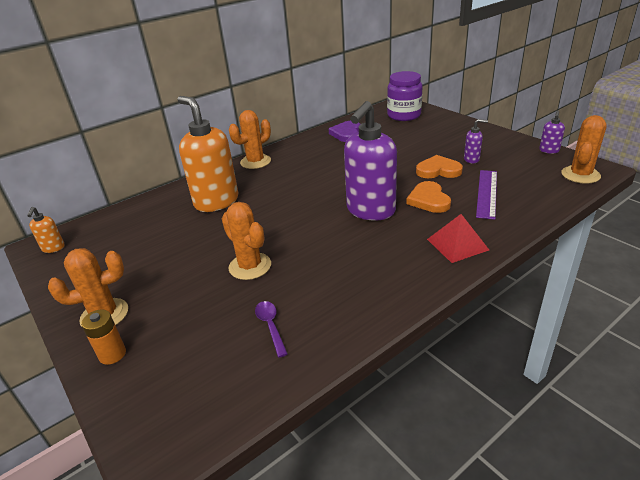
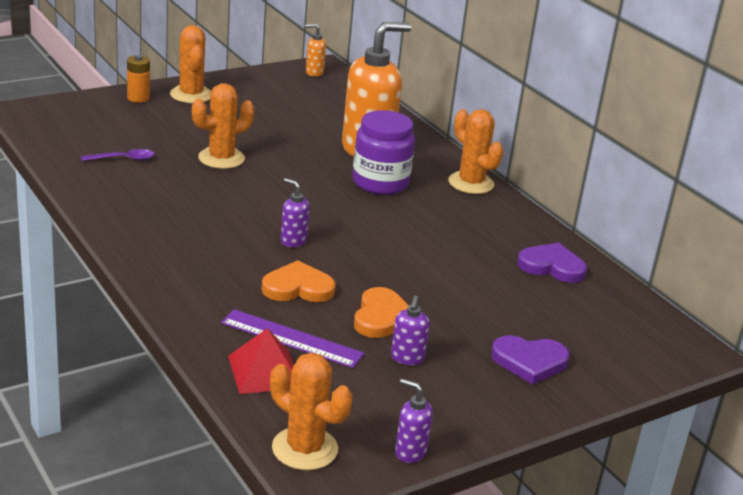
camera: 90 degrees right, 5 degrees down
purple soap dispenser [344,101,397,221] -> purple soap dispenser [281,178,310,247], size x0.43
purple jar [387,71,423,121] -> purple jar moved to [352,110,415,195]
red pyramid [427,214,489,263] -> red pyramid moved to [228,328,294,394]
none -> purple heart [491,335,570,385]

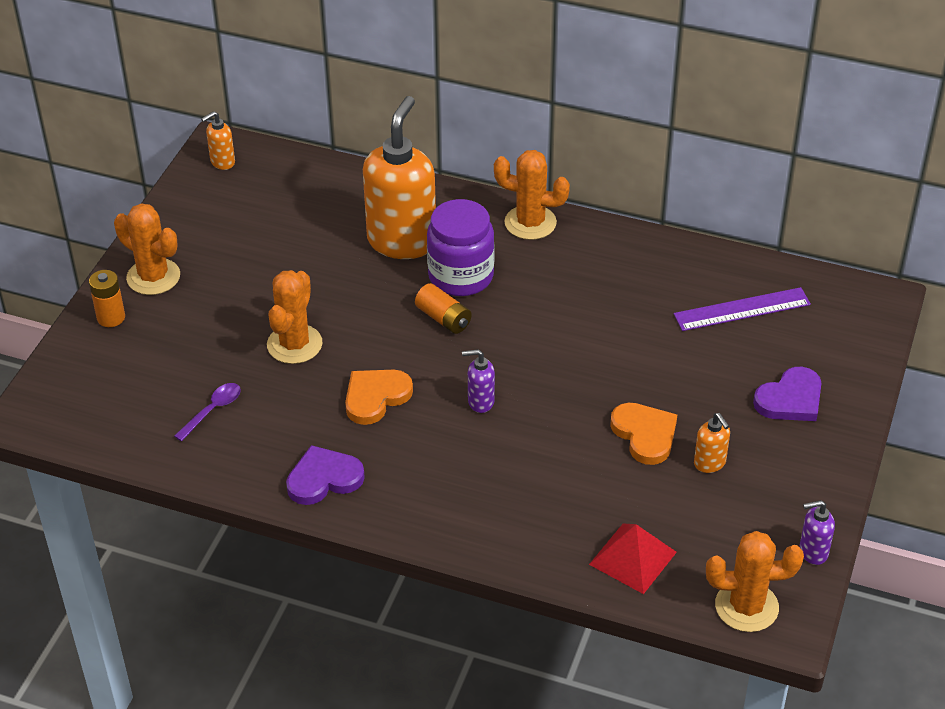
camera: 35 degrees left, 15 degrees up
purple ruler [221,309,364,368] -> purple ruler moved to [674,287,811,331]
orange heart [261,260,336,302] -> orange heart moved to [345,370,413,425]
purple soap dispenser [391,296,430,365] -> orange soap dispenser [694,413,730,473]
purple heart [518,243,587,283] -> purple heart moved to [286,445,365,505]
none -> orange battery [415,283,472,334]

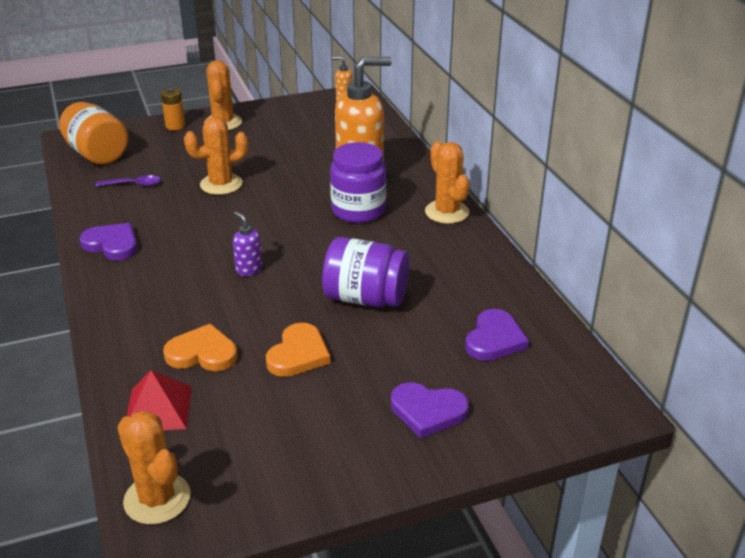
camera: 50 degrees right, 10 degrees down
orange heart [345,370,413,425] -> orange heart moved to [163,324,237,371]
orange battery [415,283,472,334] -> none
purple ruler [674,287,811,331] -> purple heart [465,309,529,361]
orange soap dispenser [694,413,730,473] -> none
purple soap dispenser [800,500,835,565] -> none
none -> orange jar [59,102,128,165]
none -> purple jar [322,237,410,307]

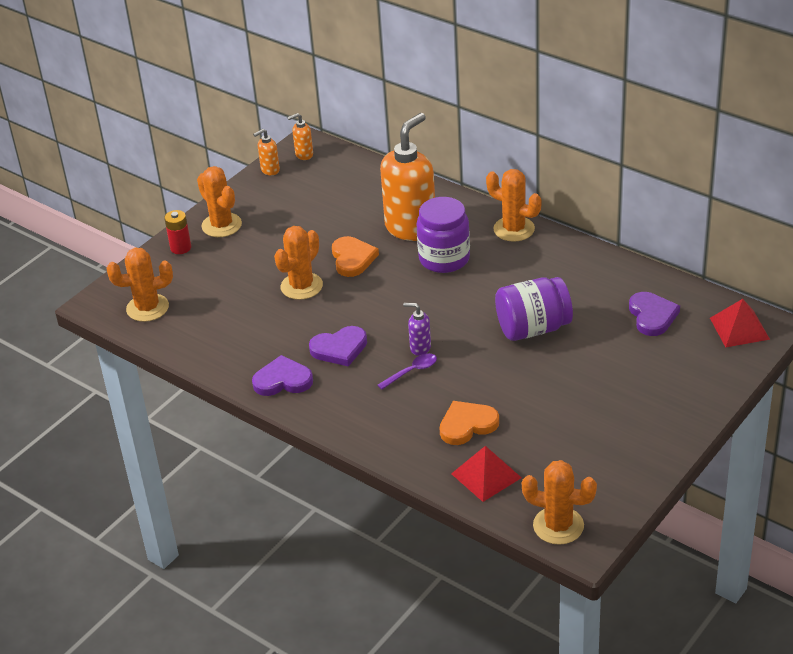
camera: 30 degrees left, 5 degrees up
orange jar [59,102,128,165] -> orange cactus [107,248,173,322]
purple spoon [96,175,161,186] -> purple spoon moved to [377,353,437,390]
orange battery [161,88,185,130] -> red battery [164,210,191,254]
orange heart [266,323,330,377] -> orange heart moved to [332,236,379,277]
purple heart [391,382,469,438] -> purple heart moved to [309,326,367,367]
none -> orange soap dispenser [253,129,280,175]
none -> red pyramid [710,299,770,347]

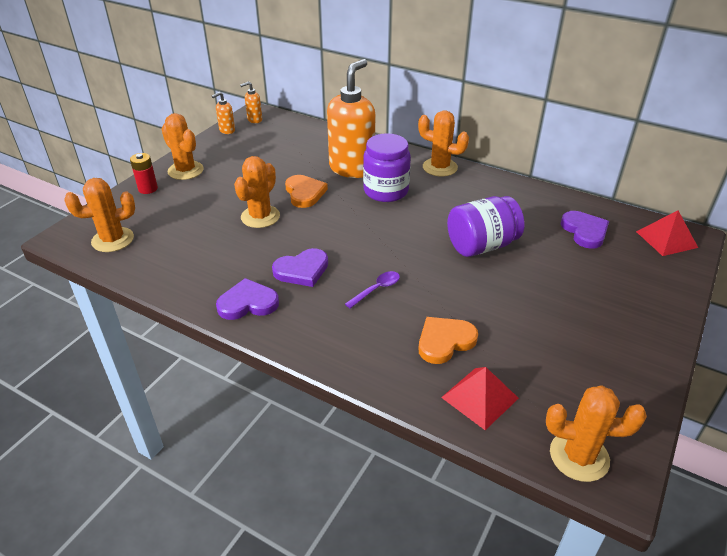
camera: 10 degrees left, 0 degrees up
purple soap dispenser [403,303,431,356] -> none

